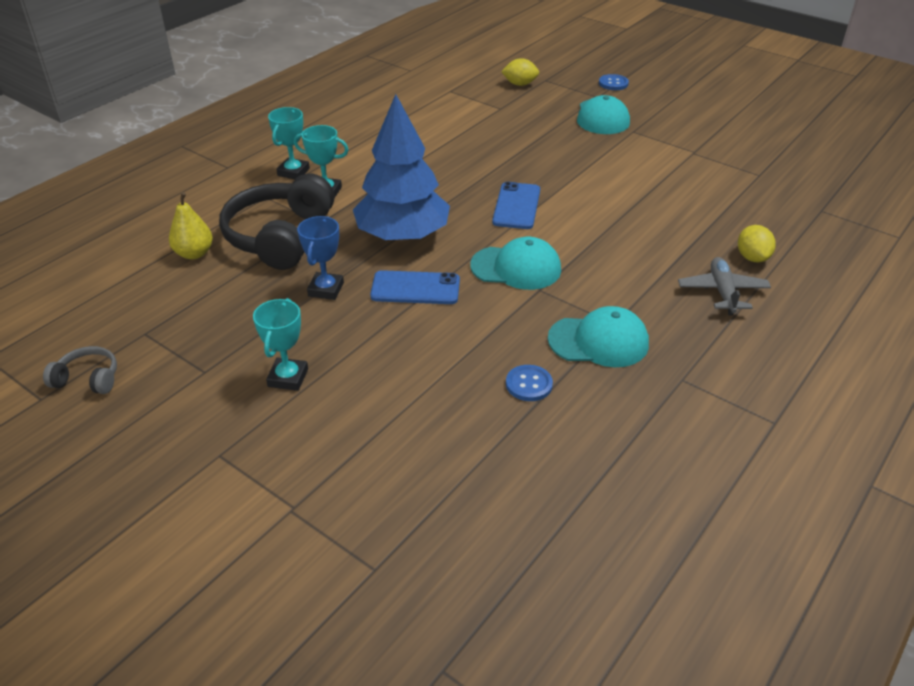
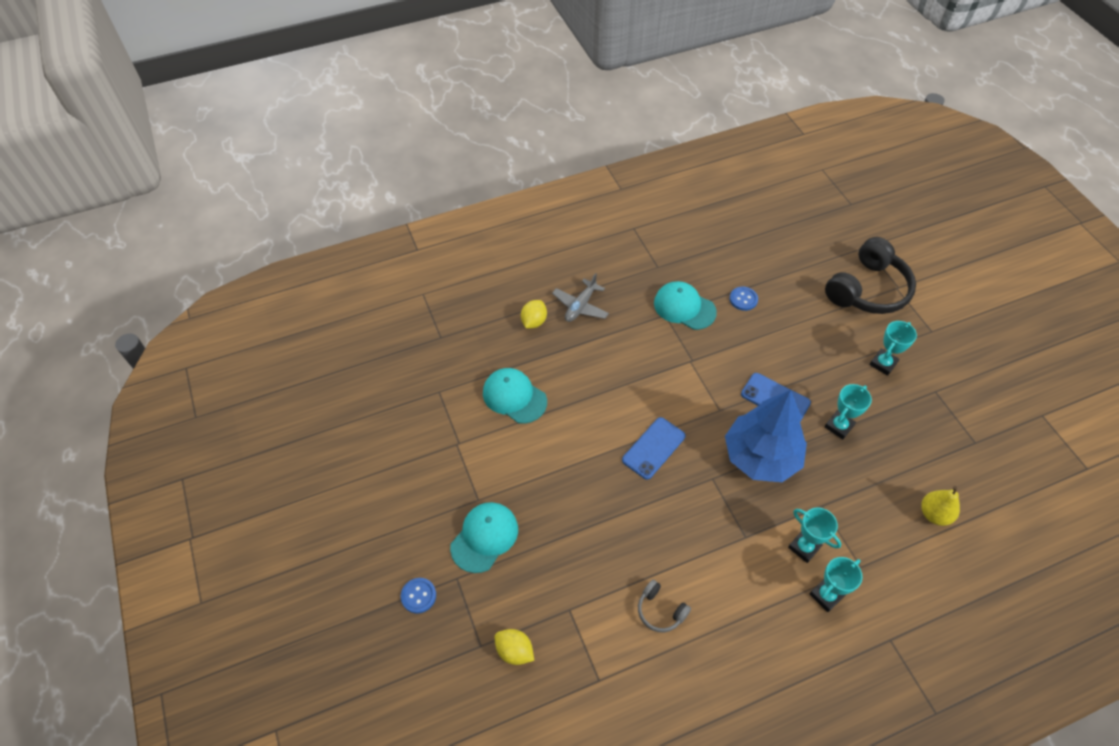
camera: 150 degrees left, 15 degrees up
grey headphones [43,346,117,394] -> grey headphones moved to [638,580,691,632]
black headphones [219,173,334,270] -> black headphones moved to [825,237,916,314]
blue trophy [297,216,344,300] -> turquoise trophy [825,384,872,439]
turquoise cap [470,237,561,290] -> turquoise cap moved to [483,368,547,424]

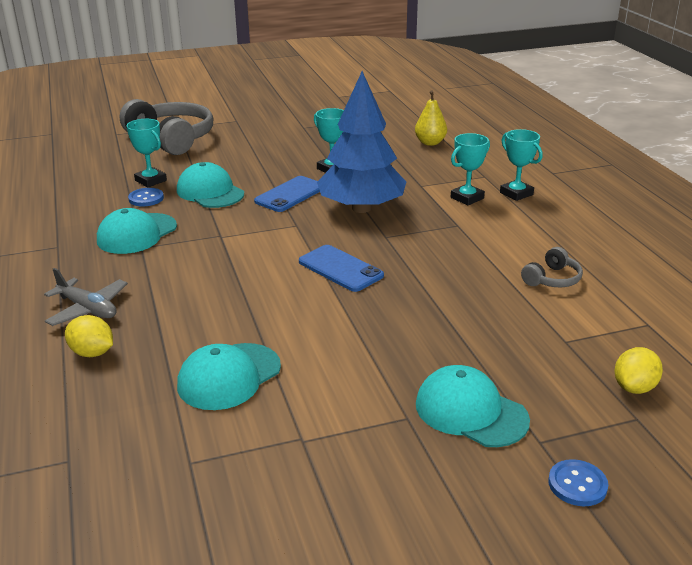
camera: 85 degrees left, 25 degrees down
black headphones [825,237,916,314] -> grey headphones [120,99,213,155]
turquoise trophy [869,321,917,376] -> turquoise trophy moved to [126,119,167,187]
none -> turquoise cap [177,162,244,208]

